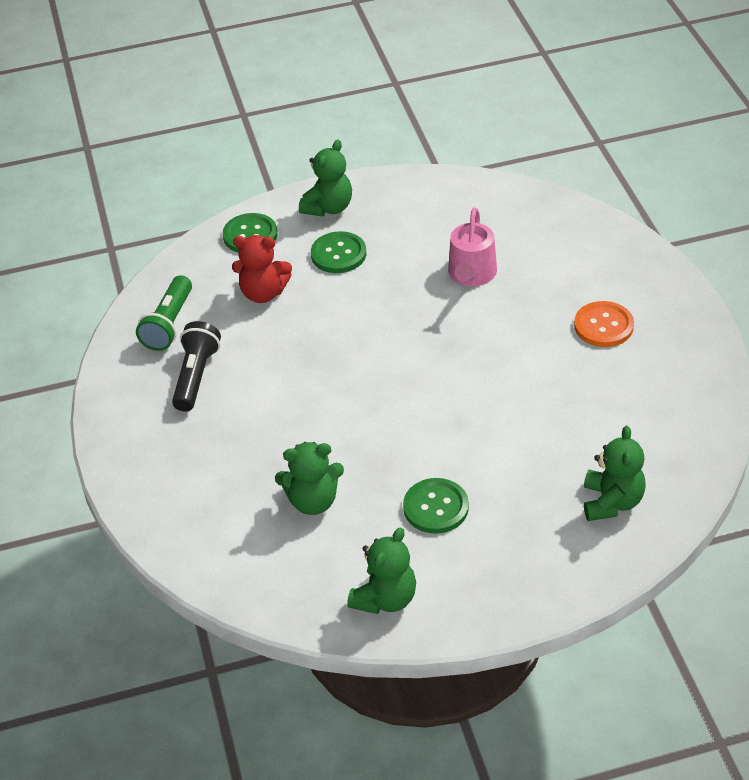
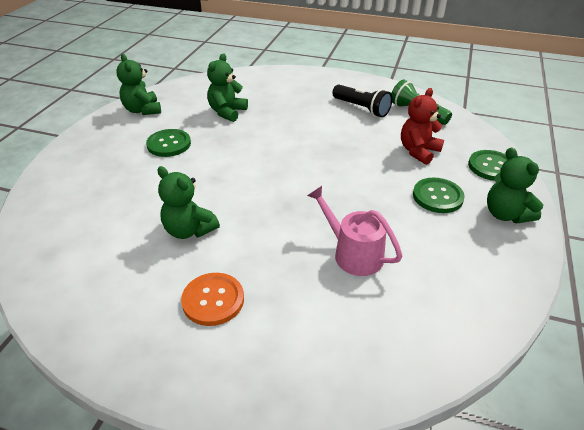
camera: 120 degrees right, 5 degrees down
green teddy bear [584,426,646,521] -> green teddy bear moved to [157,166,220,239]

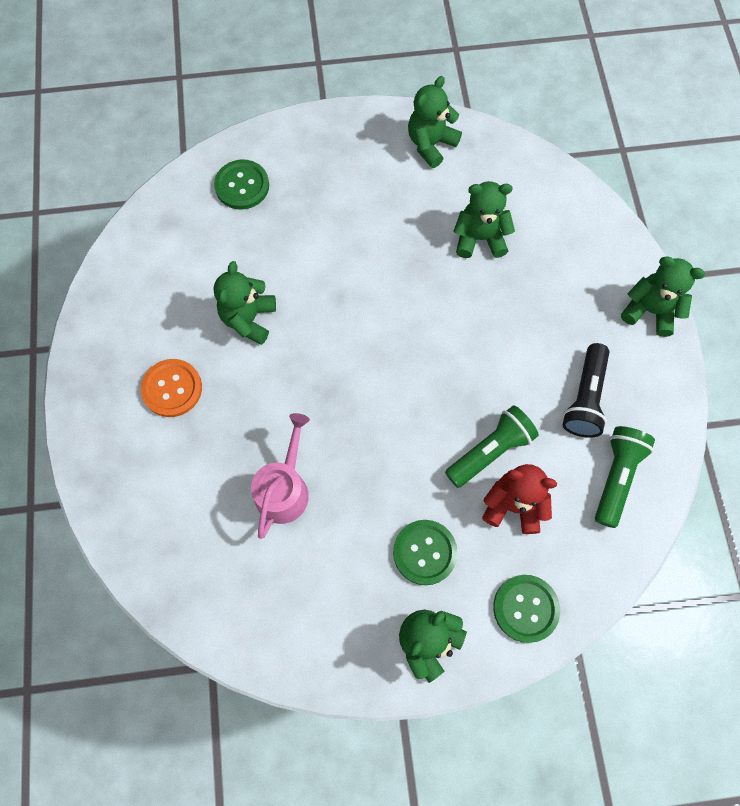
camera: 65 degrees right, 30 degrees up
green button [146,129,191,157] -> green button moved to [214,159,269,210]
none -> green flashlight [445,405,539,488]
none -> green teddy bear [621,256,705,337]

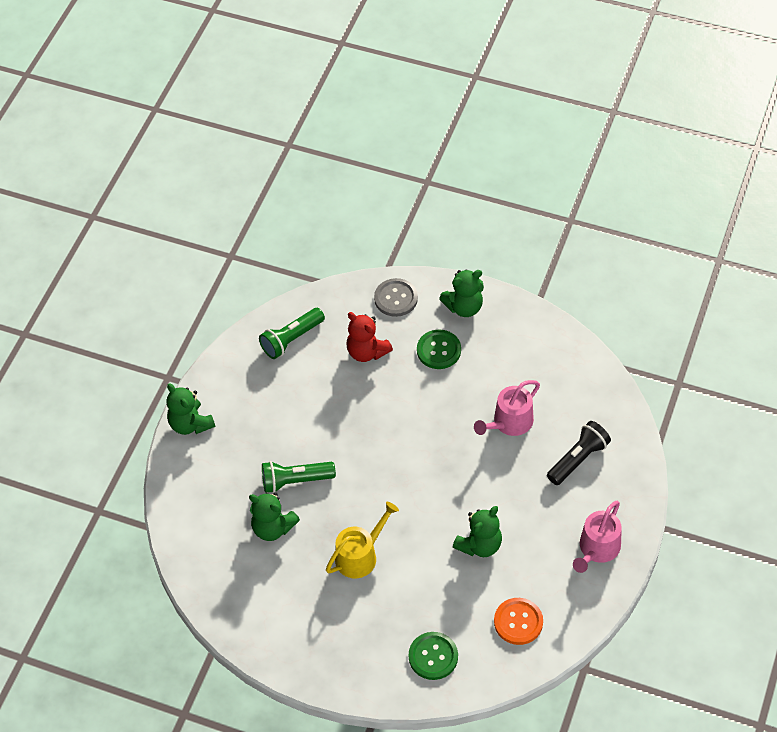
camera: 150 degrees left, 15 degrees down
orange button [141,359,202,417] -> orange button moved to [494,598,543,645]
green teddy bear [408,76,462,168] -> none
green flashlight [445,405,539,488] -> green flashlight moved to [262,461,336,493]
green button [493,575,560,643] -> grey button [374,278,418,317]
black flashlight [563,343,609,438] -> black flashlight moved to [547,421,611,485]
none -> yellow watering can [326,502,399,578]
none -> pink watering can [573,501,622,573]

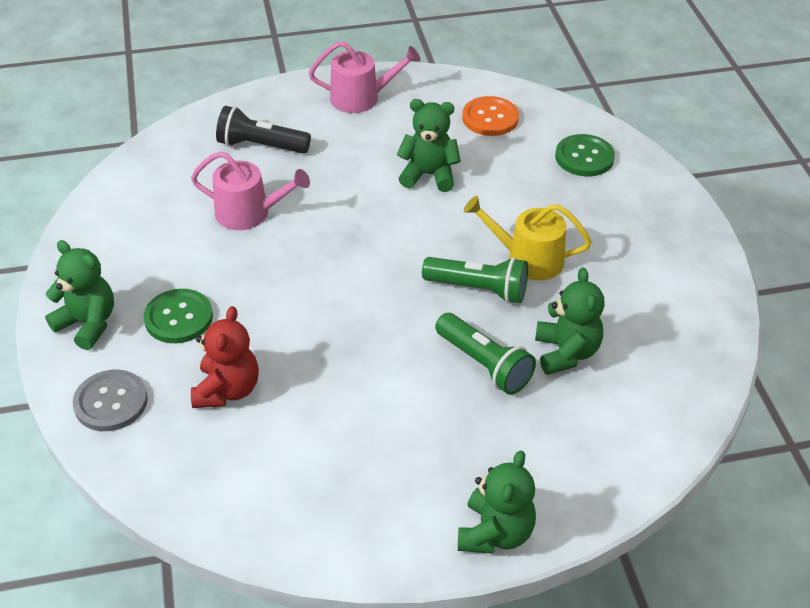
camera: 125 degrees left, 10 degrees down
green flashlight [259,308,325,359] -> green flashlight moved to [422,257,528,303]

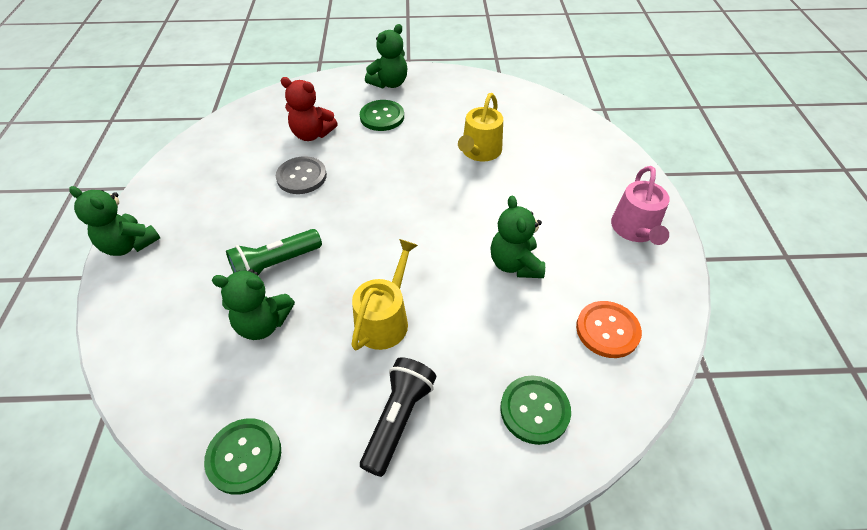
camera: 100 degrees right, 5 degrees up
grey button [73,370,148,431] -> grey button moved to [276,156,327,194]
pink watering can [191,151,310,230] -> yellow watering can [458,93,503,161]
black flashlight [216,106,311,154] -> black flashlight moved to [360,357,436,477]
green teddy bear [396,99,461,192] -> green teddy bear turned 150 degrees clockwise [491,195,545,278]
green flashlight [422,257,528,303] -> none
none -> green button [204,418,281,495]

